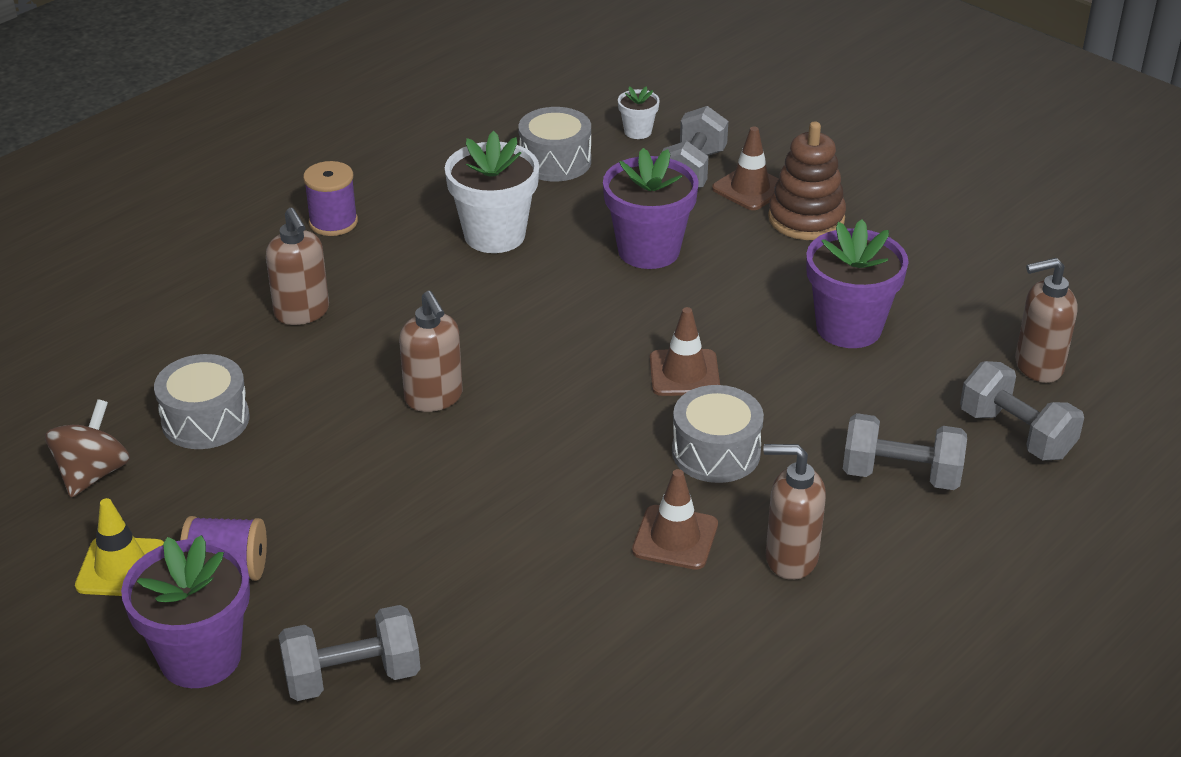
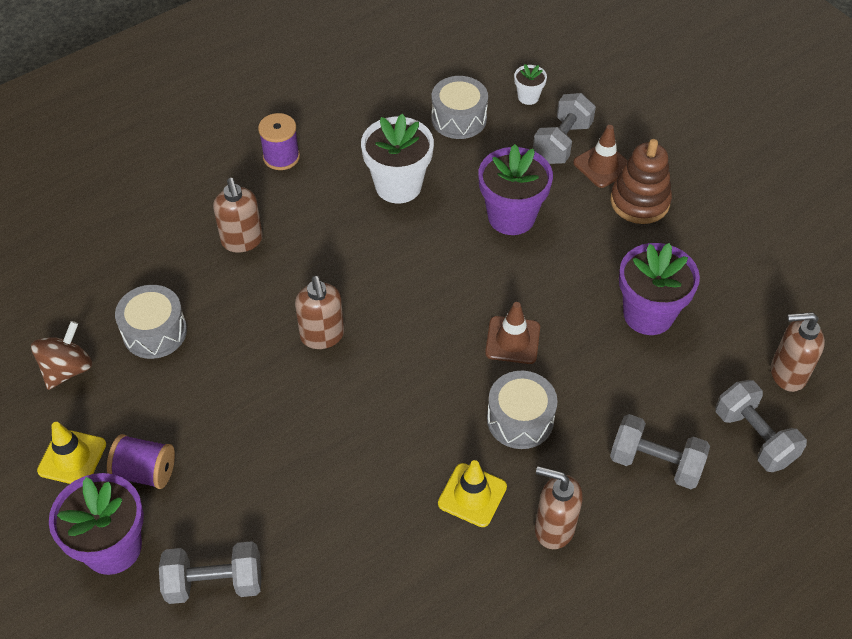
camera: 10 degrees right, 15 degrees up
brown traffic cone [632,469,718,570] -> yellow traffic cone [438,460,507,527]

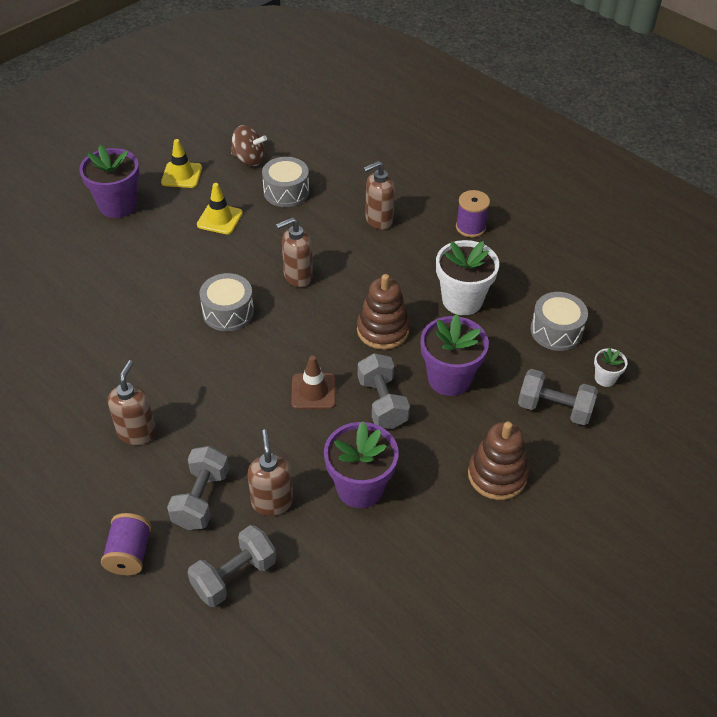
camera: 80 degrees right, 5 degrees down
purple spool [107,434,175,489] -> purple spool moved to [101,513,152,575]
grey dumbbell [159,541,261,604] -> grey dumbbell moved to [358,353,410,429]
yellow traffic cone [438,460,507,527] -> yellow traffic cone moved to [197,183,243,234]
grey drum [487,371,558,449] -> grey drum moved to [199,273,254,331]
brown traffic cone [573,125,628,188] -> none
brown soap dispenser [771,312,825,392] -> brown soap dispenser moved to [248,429,293,516]
none -> brown stacking toy [357,274,410,350]

